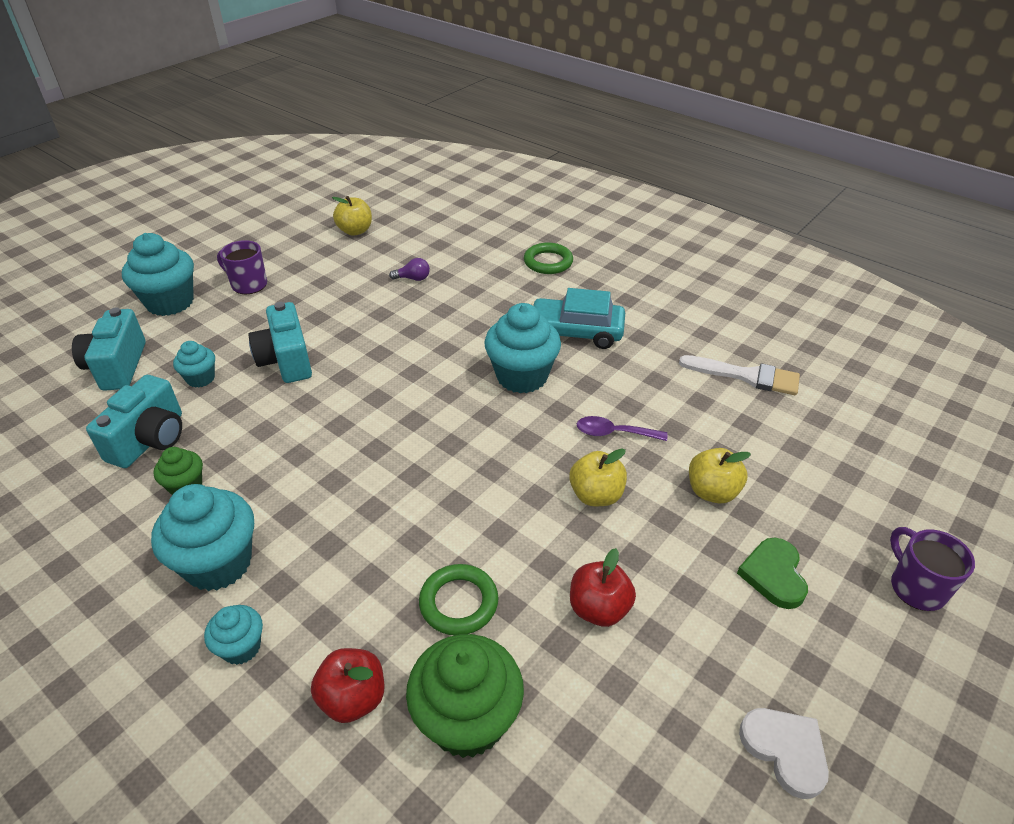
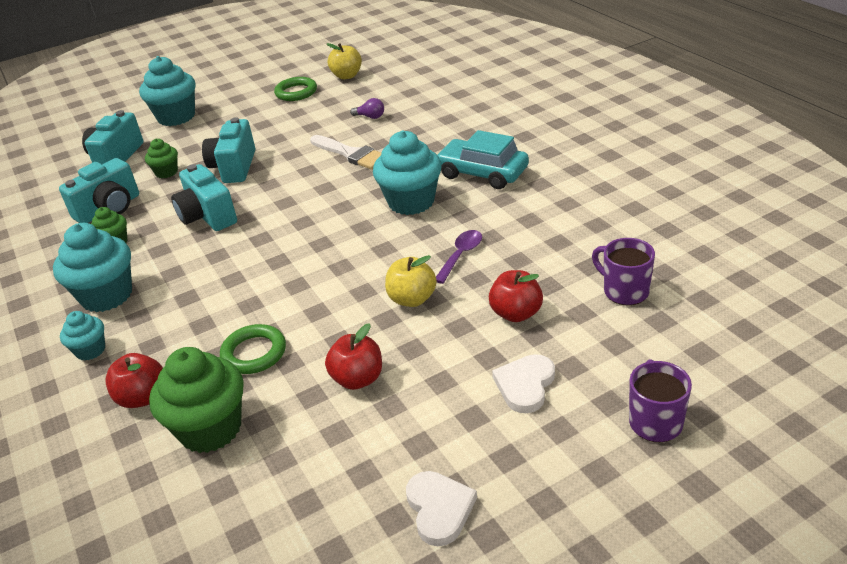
camera: 25 degrees right, 5 degrees down
turquoise cupcake [173,341,215,388] -> green cupcake [145,139,178,178]
purple mug [217,240,267,294] -> purple mug moved to [592,238,655,305]
green ring [524,243,573,274] -> green ring moved to [274,77,317,101]
purple spoon [577,416,667,441] -> purple spoon turned 90 degrees clockwise [436,230,482,284]
white brush [679,355,800,395] -> white brush moved to [310,135,381,170]
yellow apple [689,448,751,503] -> red apple [489,270,543,322]
green heart [737,538,808,609] -> white heart [492,354,555,413]
none -> turquoise camera [171,164,237,231]

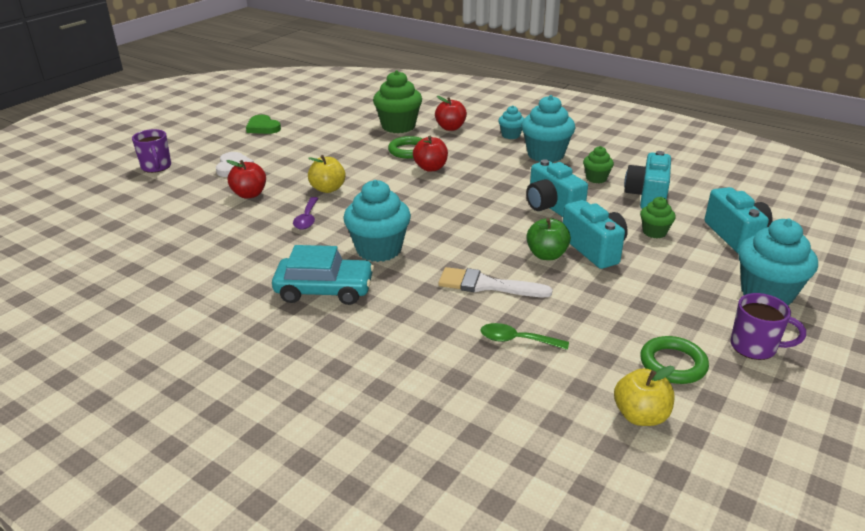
camera: 150 degrees right, 5 degrees down
turquoise camera [171,164,237,231] -> turquoise camera turned 150 degrees counterclockwise [526,159,588,217]
red apple [325,323,382,390] -> red apple moved to [413,136,448,172]
purple light bulb [350,98,384,119] -> green spoon [481,323,569,350]
white heart [406,471,477,546] -> green heart [246,115,281,134]
purple mug [592,238,655,305] -> purple mug moved to [730,293,806,360]
none -> green apple [526,218,571,260]

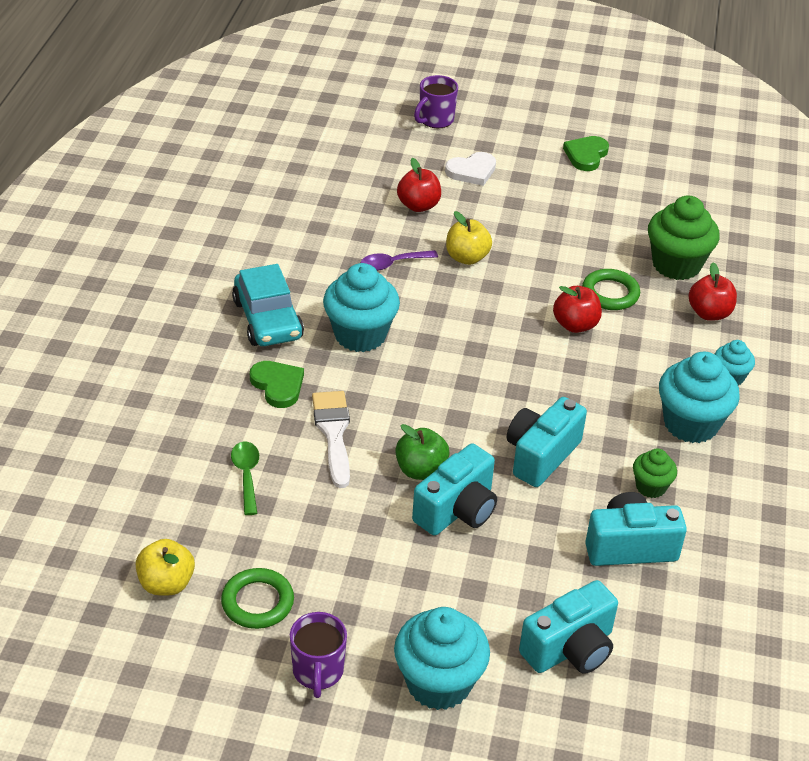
camera: 65 degrees right, 10 degrees up
green cupcake [640,197,676,238] -> none
none -> green heart [250,361,304,408]

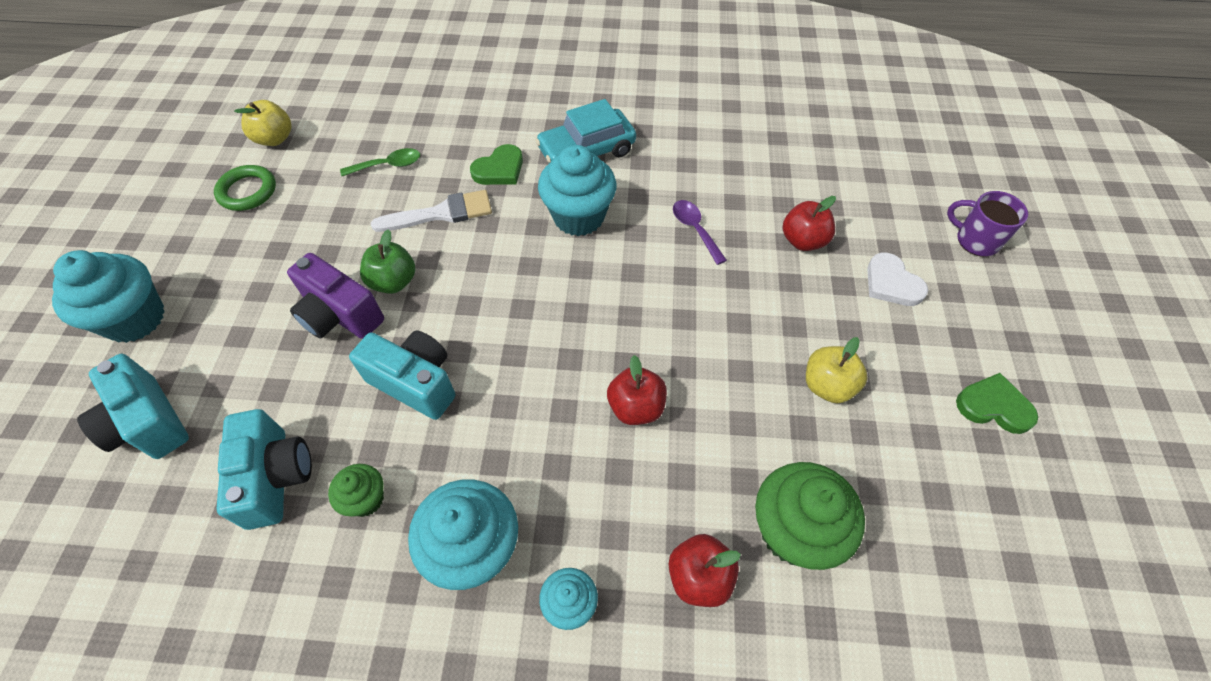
camera: 85 degrees right, 15 degrees up
purple mug [290,612,347,698] -> none
turquoise camera [412,443,497,535] -> purple camera [287,253,384,339]
yellow apple [446,211,492,265] -> yellow apple moved to [806,337,868,404]
green ring [582,269,640,310] -> none

